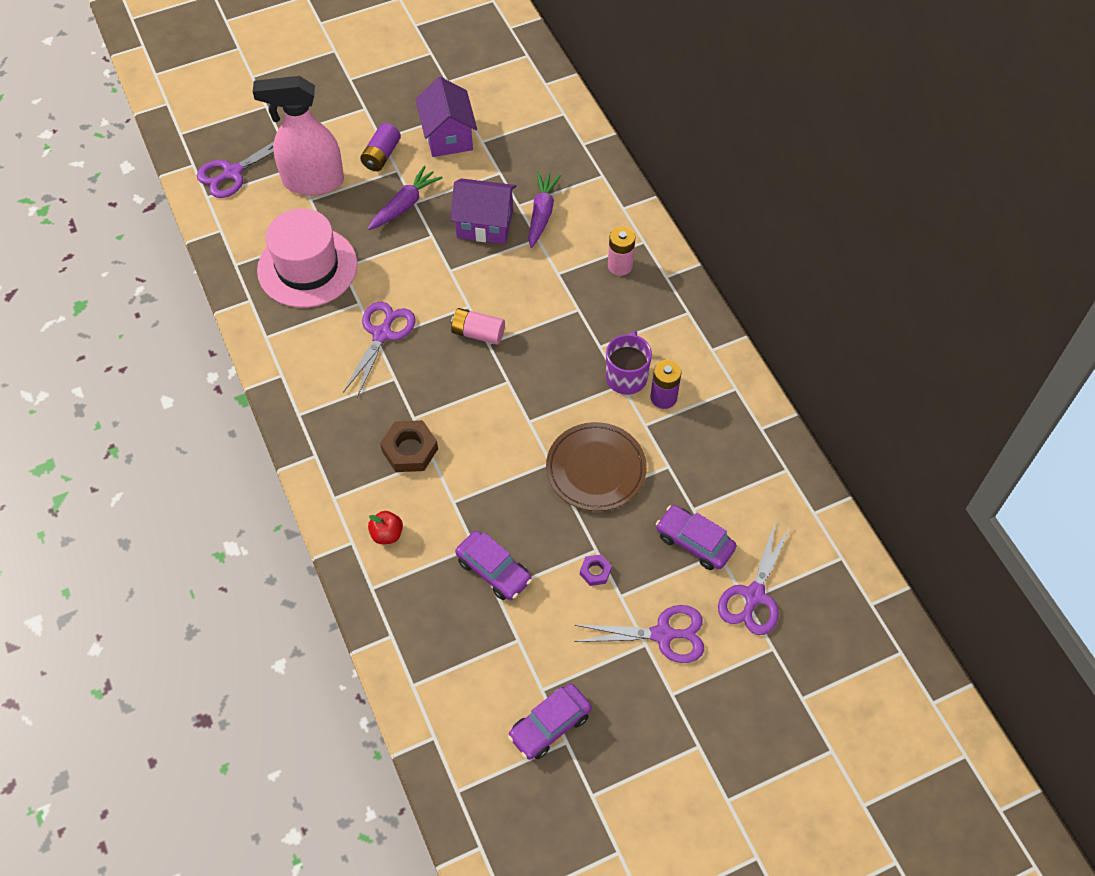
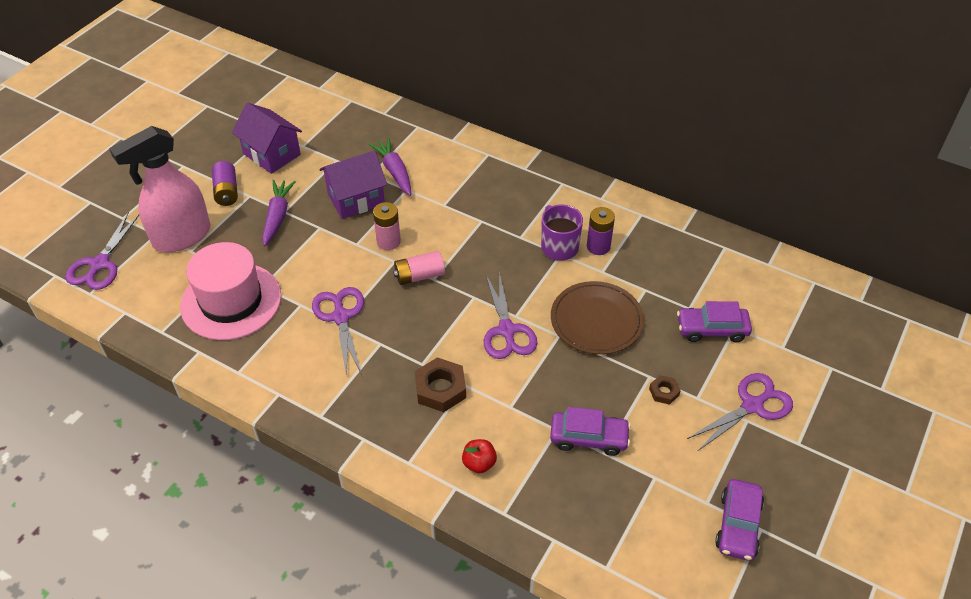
camera: 35 degrees left, 10 degrees down
purple nut [580,554,612,586] -> brown nut [649,375,681,405]
pink battery [608,227,635,276] -> pink battery moved to [373,202,401,250]
purple scissors [718,521,791,635] -> purple scissors moved to [484,272,537,359]

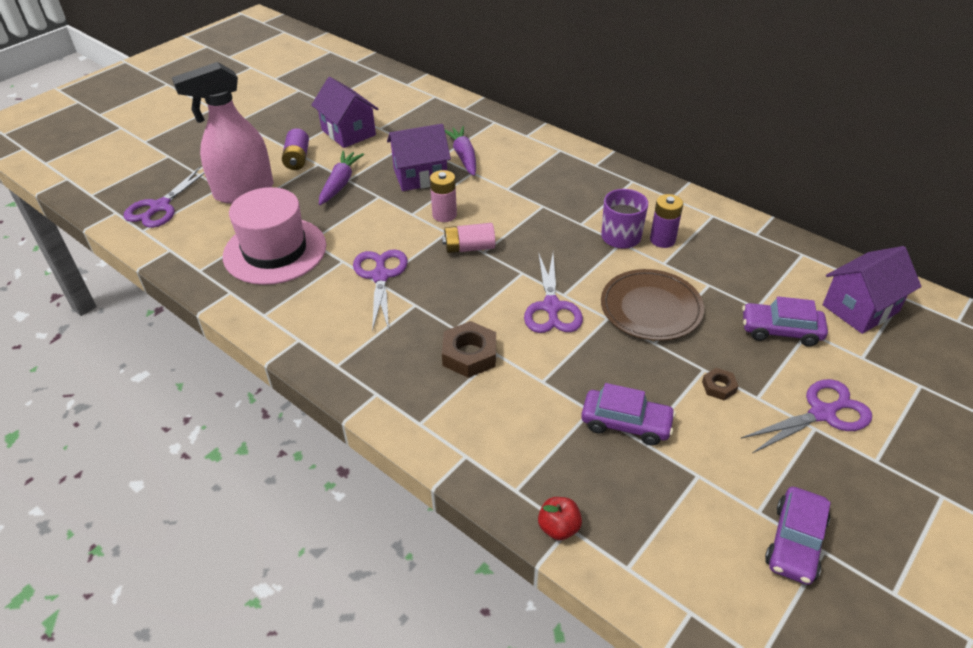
camera: 10 degrees right, 5 degrees down
red apple [462,439,497,473] -> red apple moved to [538,497,582,540]
none -> purple house [823,246,921,334]

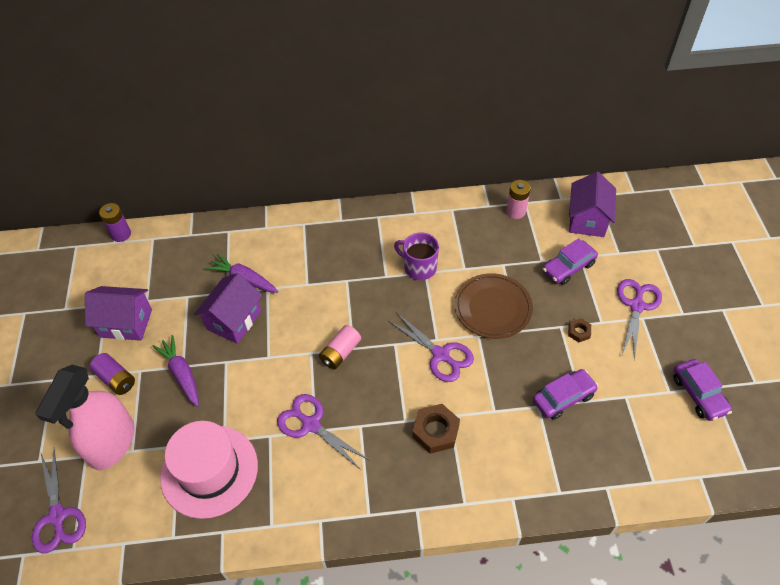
camera: 45 degrees left, 10 degrees up
pink battery [430,170,457,222] -> pink battery moved to [506,180,531,219]
red apple [538,497,582,540] -> none
purple battery [650,194,683,248] -> purple battery moved to [99,203,131,242]

